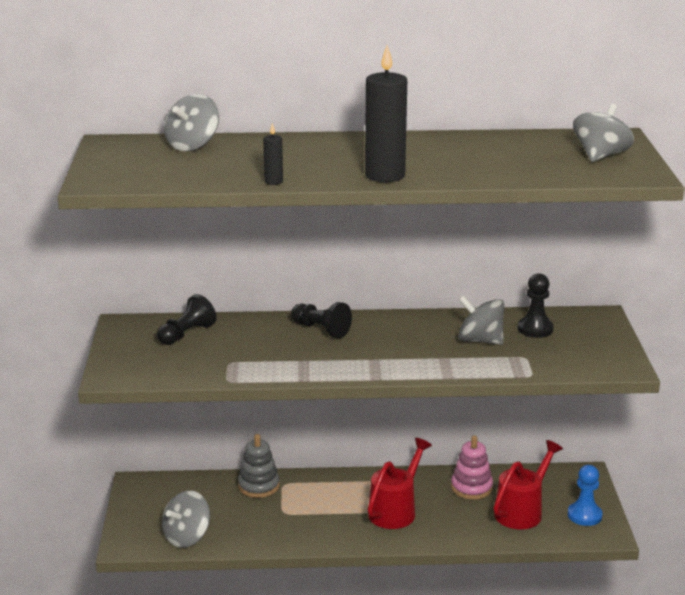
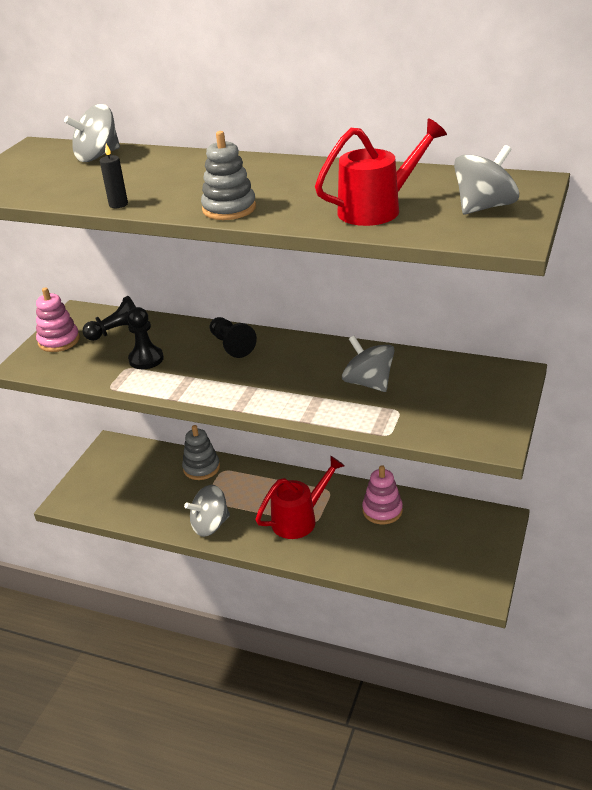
camera: 25 degrees right, 10 degrees up
grey spinning top [162,490,210,548] -> grey spinning top moved to [184,485,230,537]
black candle [365,45,407,182] -> grey stacking toy [201,131,256,220]
red watering can [494,440,563,529] -> red watering can moved to [315,119,447,226]
black pawn [518,273,554,338] -> black pawn moved to [127,307,164,369]
blue pawn [568,465,603,526] -> none
none -> pink stacking toy [36,287,80,352]

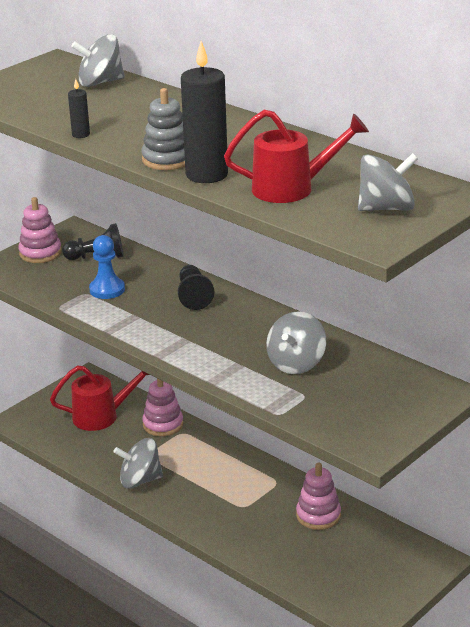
camera: 20 degrees right, 5 degrees down
black pawn [127,307,164,369] -> blue pawn [89,235,125,299]
grey stacking toy [182,425,220,480] -> pink stacking toy [142,378,183,436]
red watering can [255,456,345,539] -> red watering can moved to [50,366,150,431]
grey spinning top [342,336,394,392] -> grey spinning top turned 135 degrees counterclockwise [266,311,326,374]
none -> black candle [181,41,228,183]

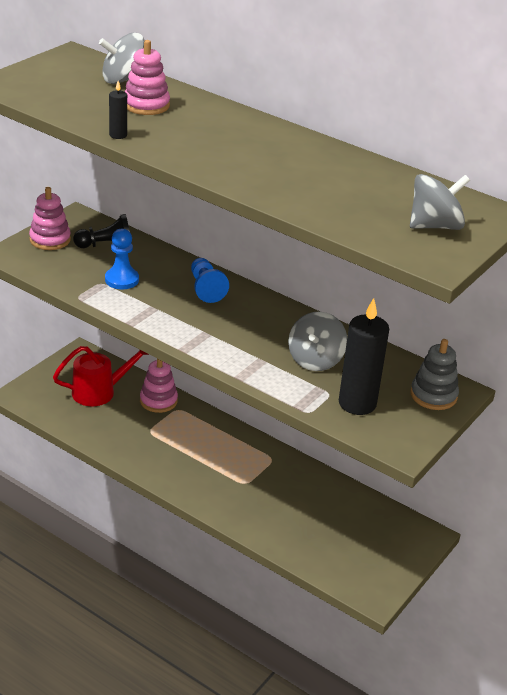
camera: 10 degrees left, 5 degrees up
grey spinning top [113,438,163,488] -> none
grey stacking toy [141,88,185,170] -> grey stacking toy moved to [410,339,459,410]
black pawn [178,265,215,310] -> blue pawn [191,258,229,303]
black candle [181,41,228,183] -> black candle moved to [339,298,389,415]
red watering can [224,110,369,203] -> none
pink stacking toy [296,462,341,530] -> pink stacking toy moved to [124,40,170,115]

